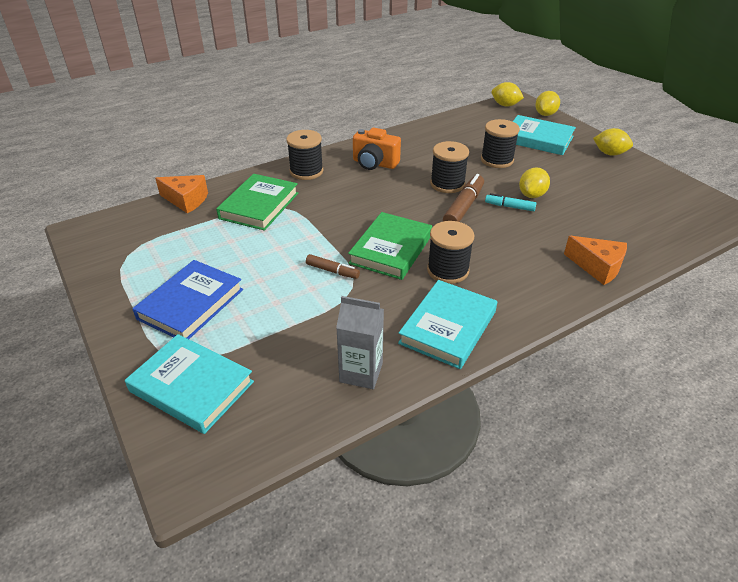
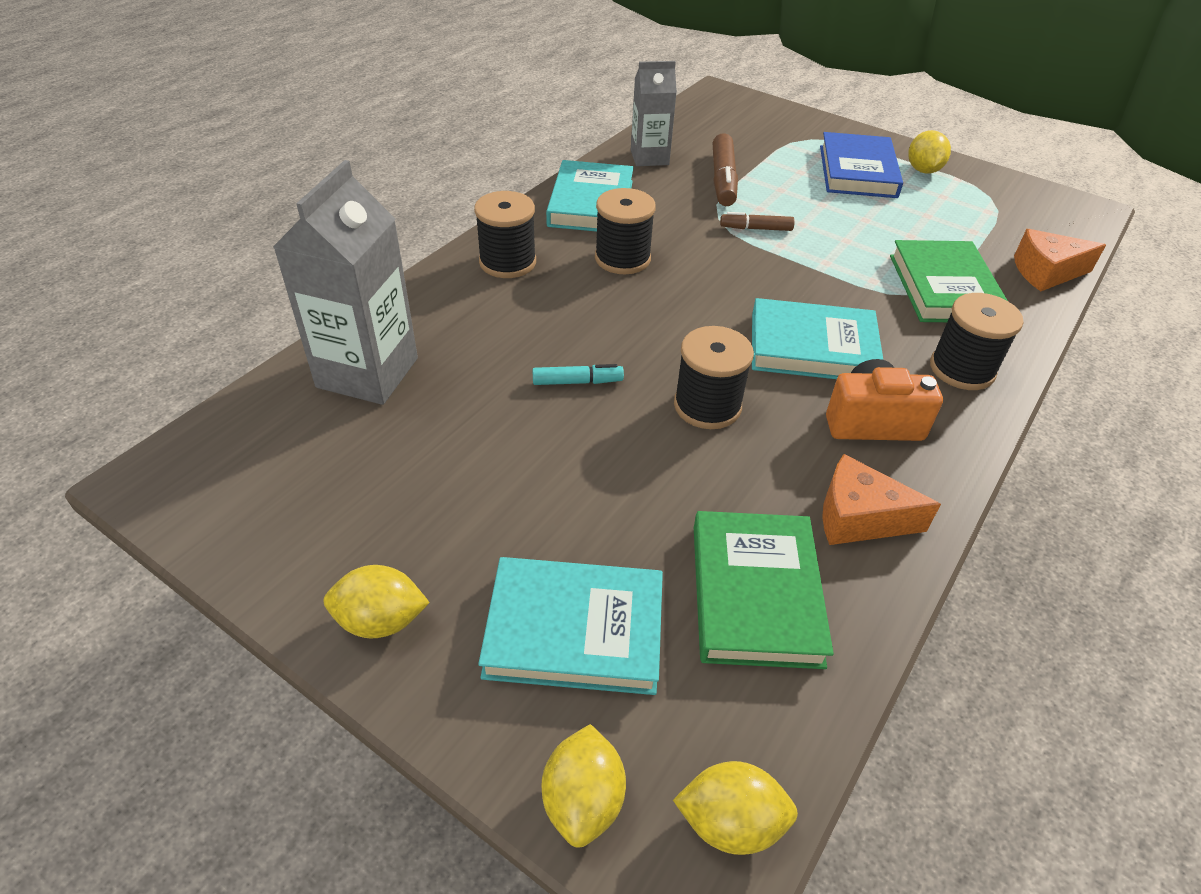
camera: 155 degrees right, 5 degrees up
turquoise book [125,334,254,434] -> turquoise book moved to [752,298,883,379]
green book [348,212,432,280] -> green book moved to [694,511,834,669]
brown marker [443,174,484,222] -> brown marker moved to [712,133,738,206]
black spool [481,119,520,168] -> black spool moved to [474,191,536,278]
yellow lemon [519,167,550,198] -> yellow lemon moved to [908,130,951,174]
orange cheese [564,236,627,285] -> orange cheese moved to [822,454,941,545]
none -> grey carton [273,160,418,405]

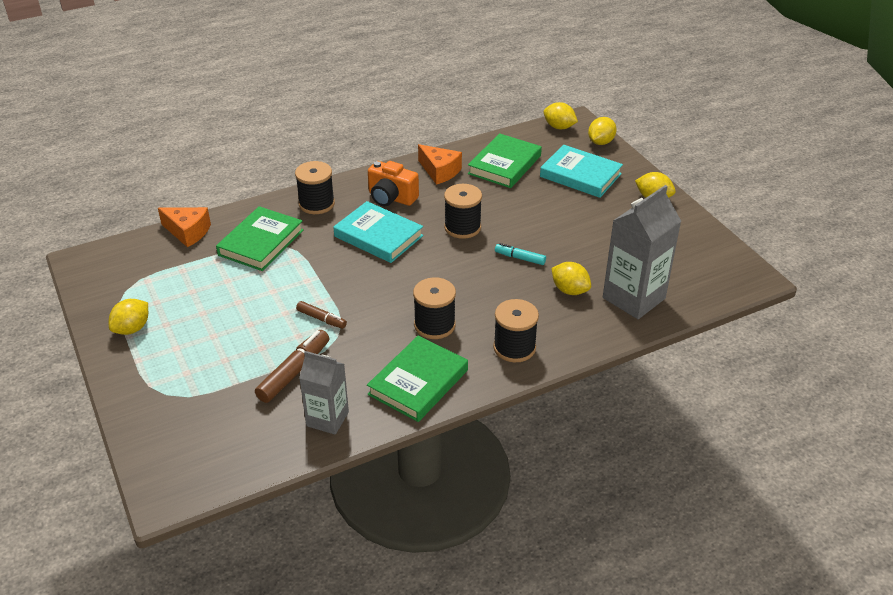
camera: 150 degrees left, 5 degrees down
turquoise book [546,160,634,232] -> green book [367,335,468,422]
blue book [820,132,903,198] -> none
none -> yellow lemon [551,262,591,295]

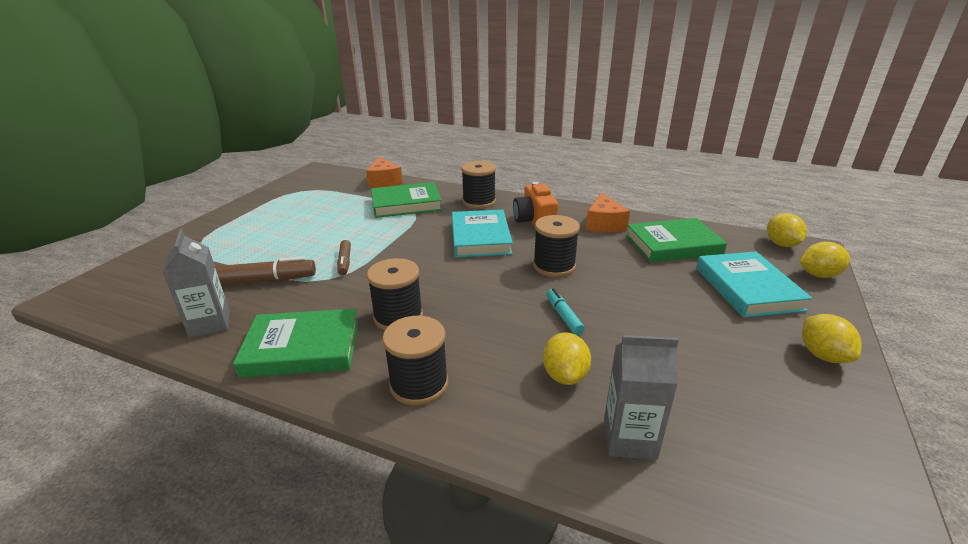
camera: 50 degrees right, 10 degrees down
yellow lemon [109,299,148,335] -> none
grey carton [603,185,681,319] -> grey carton [604,335,679,460], size x0.63

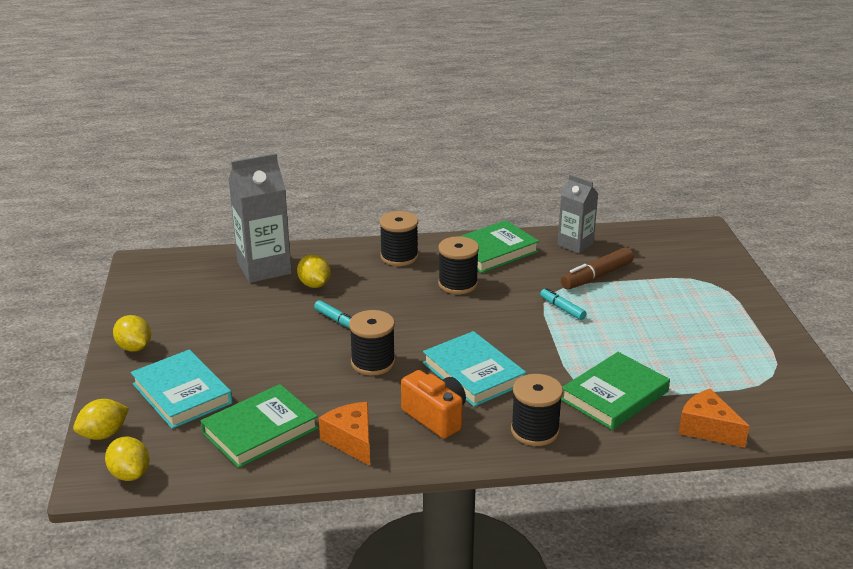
camera: 150 degrees right, 0 degrees up
brown marker [337,240,351,275] -> turquoise marker [540,288,587,320]
grey carton [604,335,679,460] -> grey carton [228,153,292,283], size x1.60

